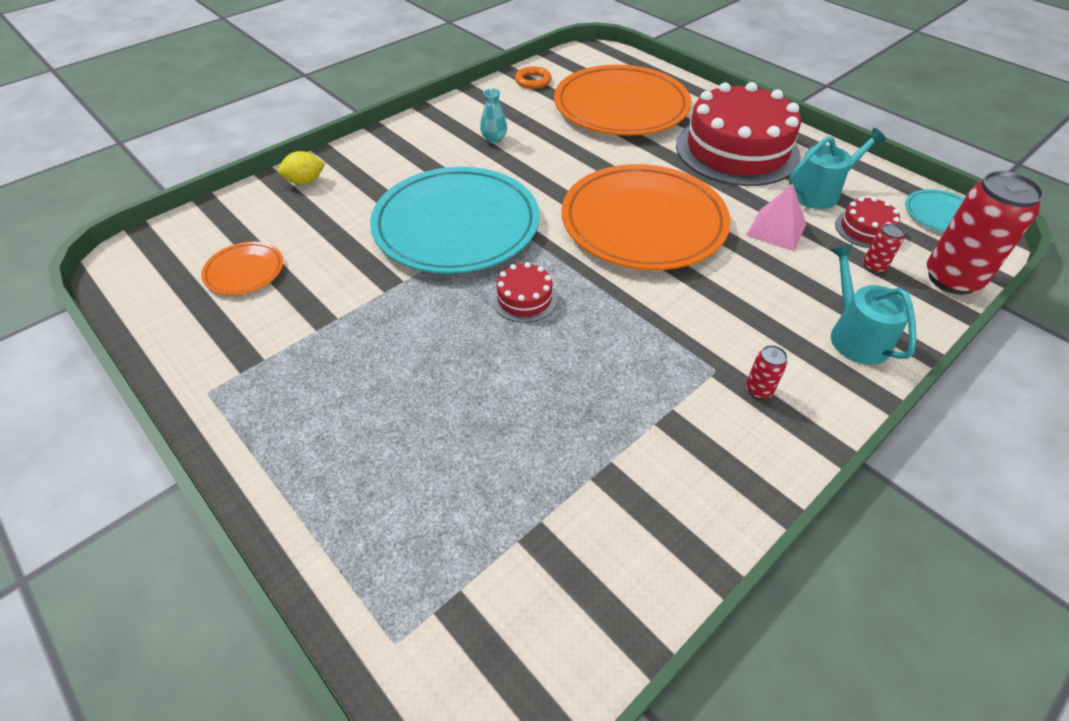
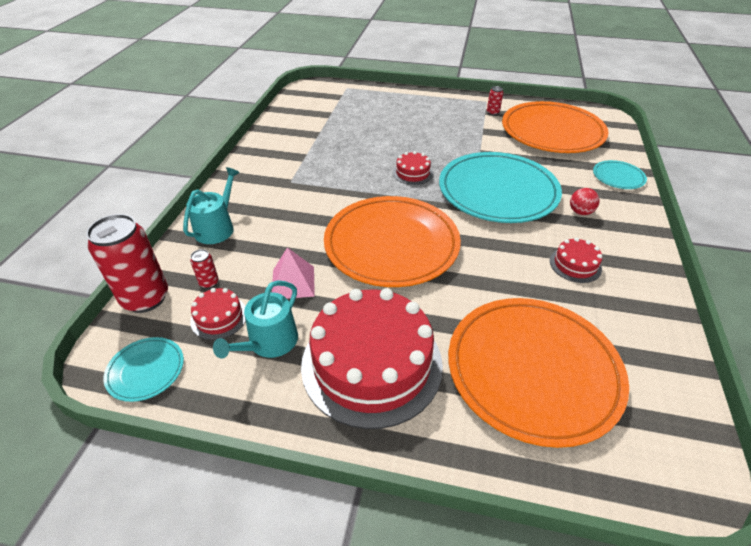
camera: 145 degrees right, 5 degrees down
orange plate [201,242,283,295] -> orange plate [502,101,608,153], size x2.28
yellow lemon [278,151,325,185] -> turquoise plate [593,160,647,189]
turquoise vase [480,89,507,143] -> red cake [550,238,602,283]
orange ring [515,66,552,89] -> none
red can [746,345,788,399] -> red can moved to [487,86,503,115]
turquoise watering can [831,244,916,365] -> turquoise watering can turned 105 degrees counterclockwise [183,167,240,244]
none -> red ball [570,188,600,215]

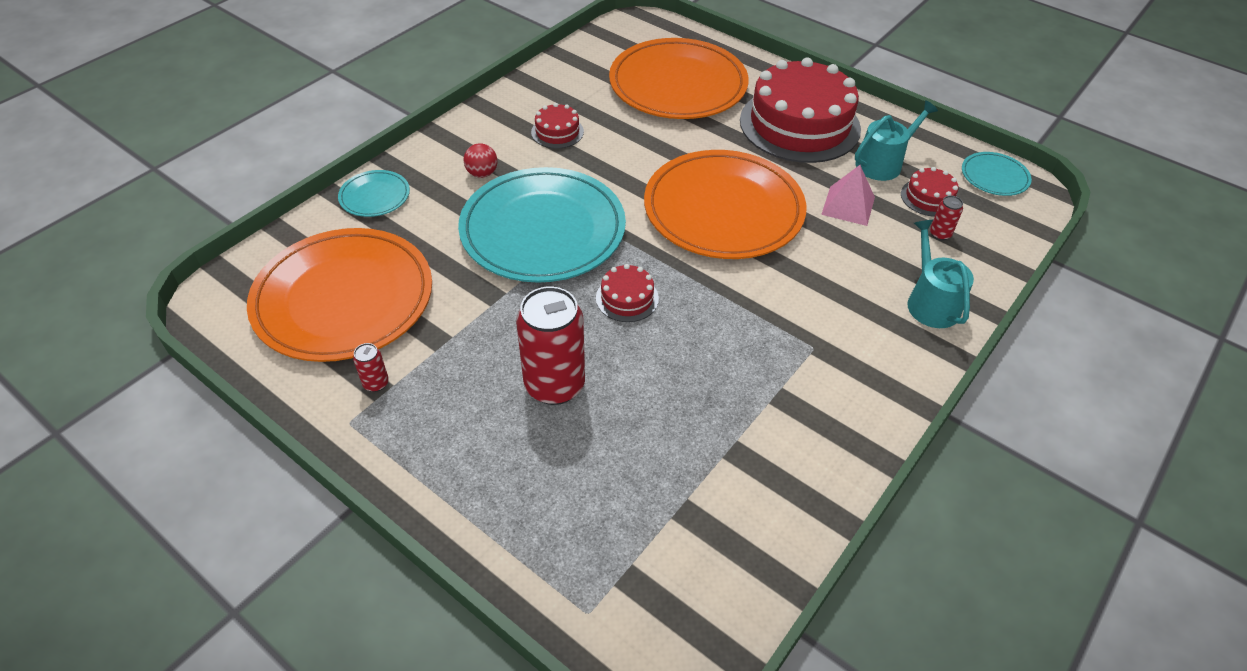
camera: 155 degrees left, 5 degrees up
red can [86,214,168,313] -> red can moved to [516,286,585,405]
turquoise watering can [183,167,240,244] -> turquoise watering can turned 120 degrees clockwise [907,220,974,328]

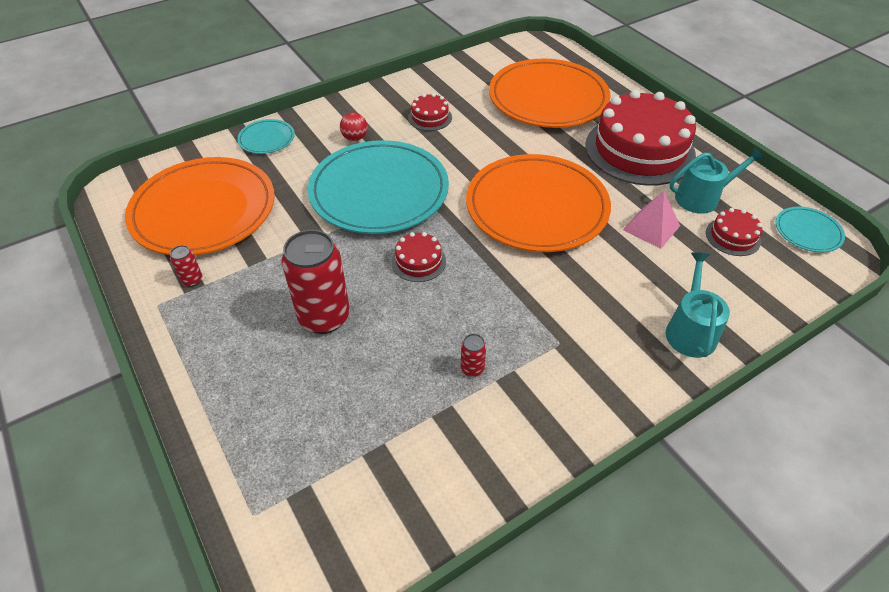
camera: 20 degrees right, 0 degrees up
red can [930,196,963,241] -> red can moved to [461,334,486,377]

